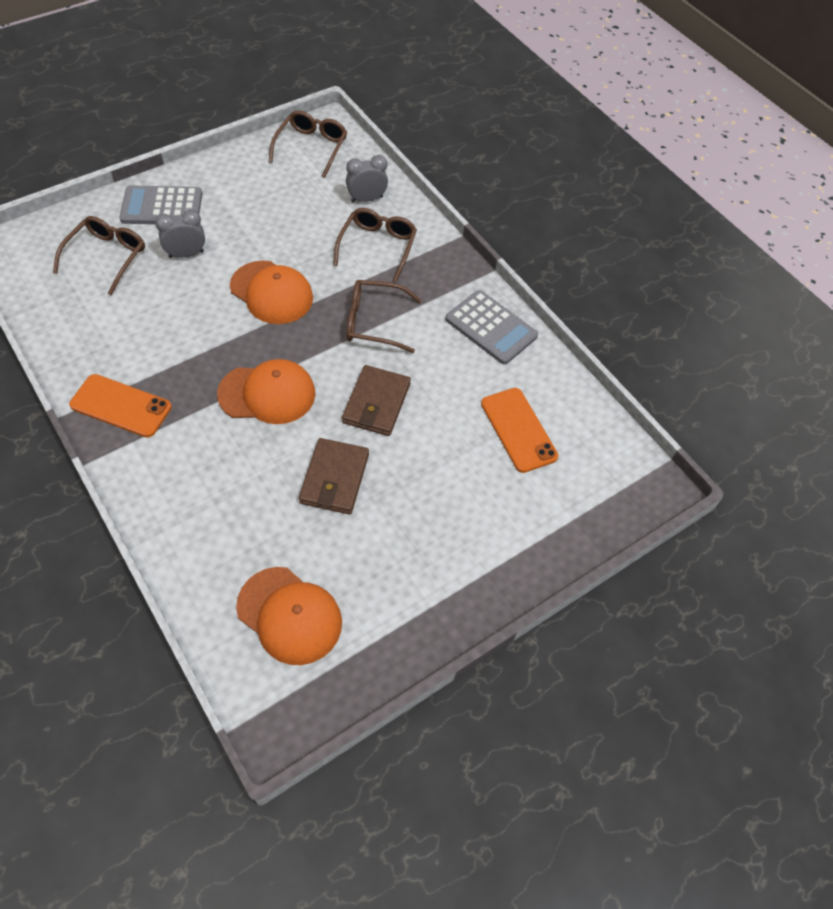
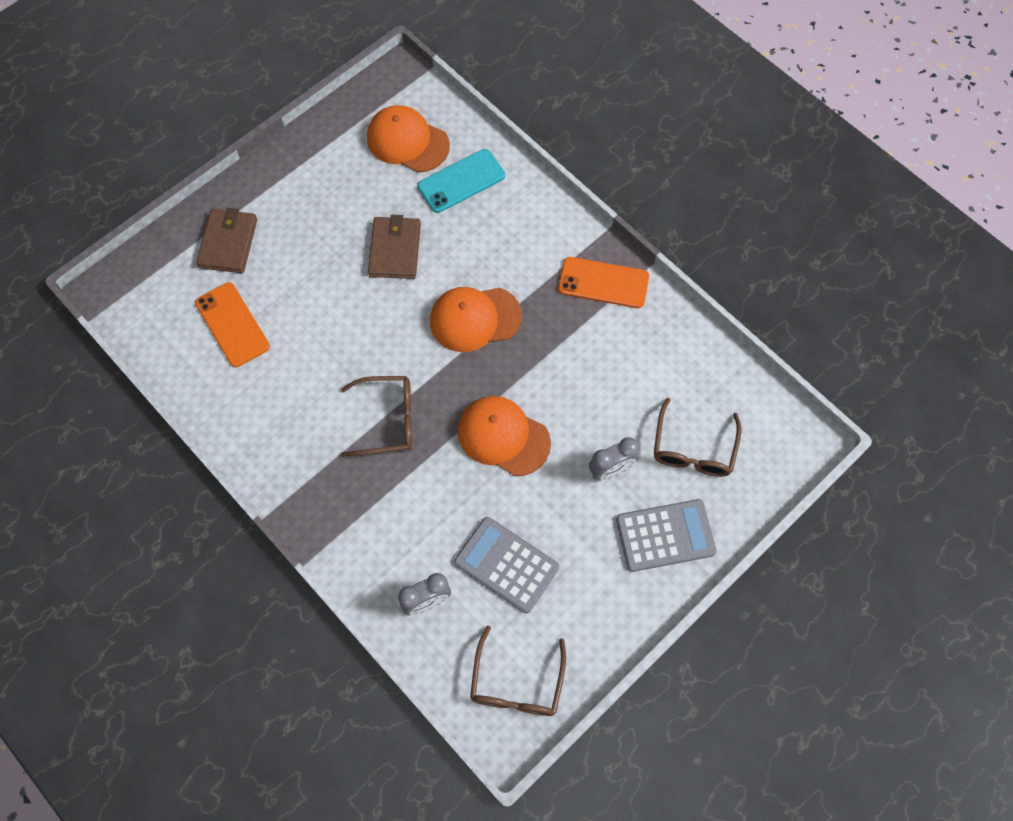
camera: 175 degrees right, 10 degrees up
brown glasses [333,208,417,282] -> none
brown wallet [342,365,411,436] -> brown wallet moved to [196,208,257,273]
grey calculator [446,290,538,365] -> grey calculator moved to [454,517,559,613]
none -> turquoise phone [417,149,505,213]

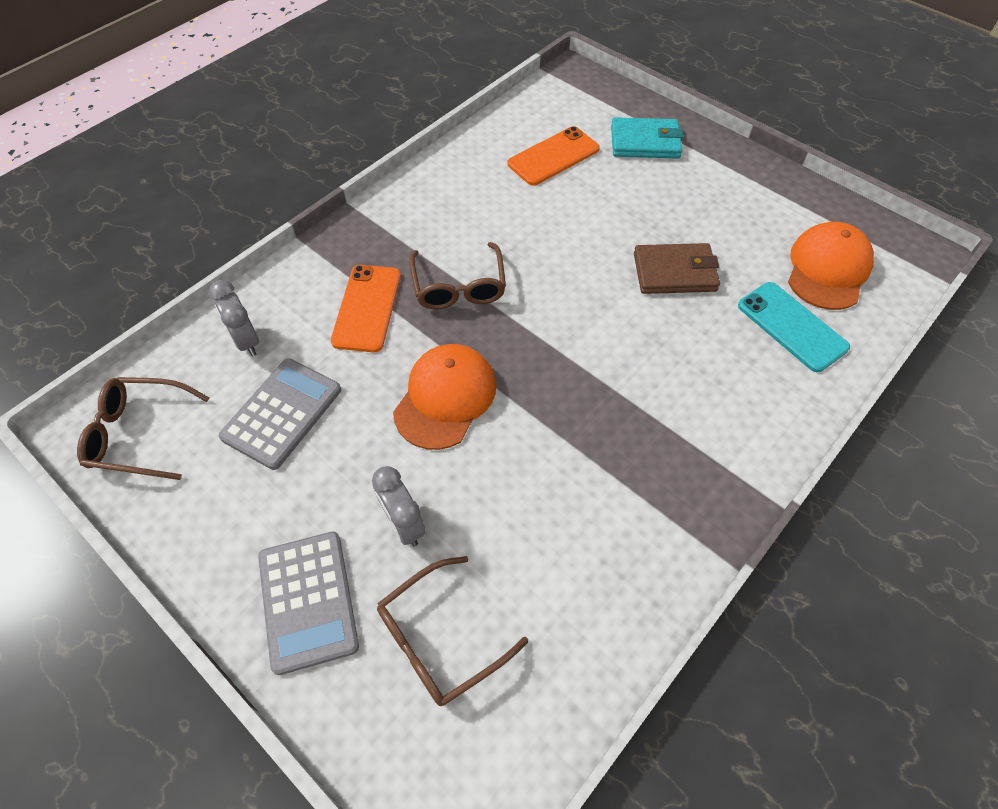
camera: 85 degrees right, 10 degrees down
brown wallet [196,208,257,273] -> turquoise wallet [611,117,683,158]
orange cap [430,287,522,352] -> none
orange phone [558,257,649,308] -> orange phone moved to [331,265,401,352]
brown glasses [654,397,741,477] -> brown glasses turned 45 degrees counterclockwise [377,556,528,706]

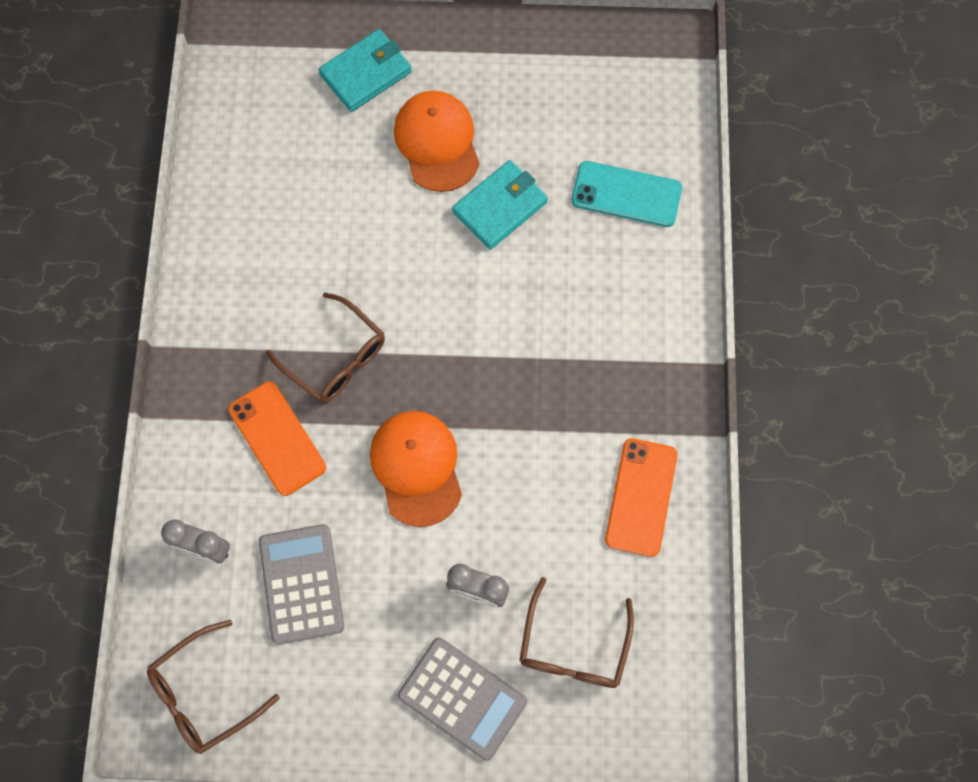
camera: 40 degrees left, 15 degrees up
orange phone [508,126,600,186] -> orange phone moved to [605,438,677,557]
brown wallet [634,243,720,294] -> turquoise wallet [452,160,548,250]
orange cap [788,222,874,310] -> orange cap moved to [394,91,480,192]

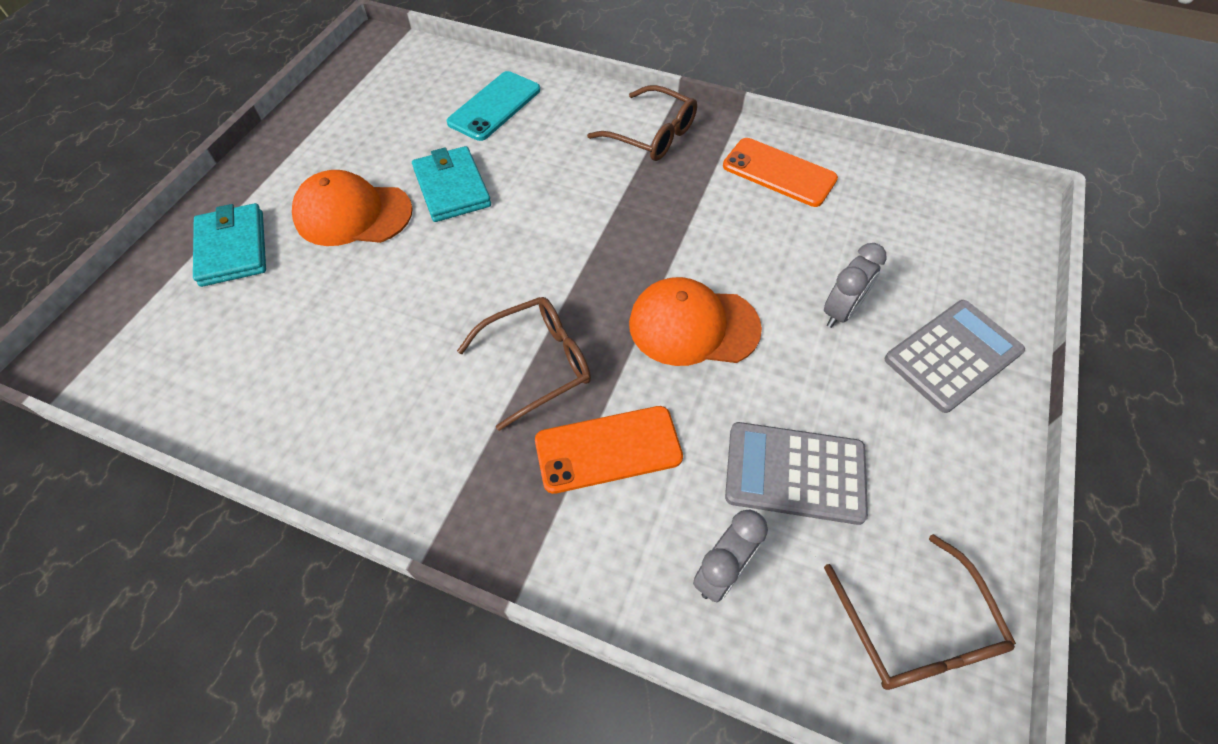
camera: 70 degrees left, 15 degrees down
brown glasses [519,577,634,688] -> brown glasses moved to [587,85,697,161]

